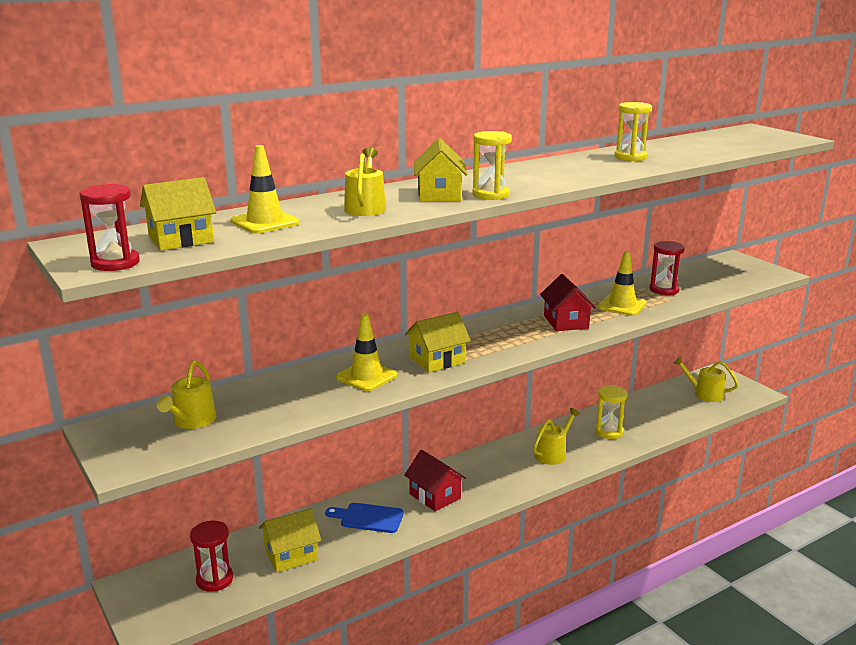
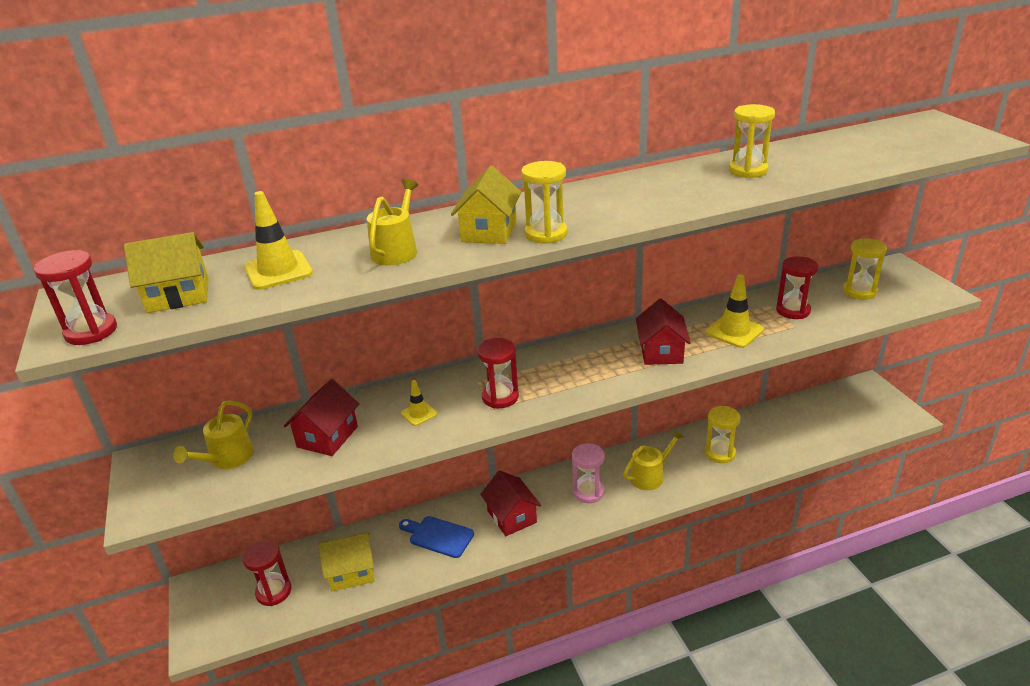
camera: 15 degrees right, 10 degrees up
yellow traffic cone [336,314,397,391] -> yellow traffic cone [401,380,437,426], size x0.58
yellow house [405,312,471,373] -> red hourglass [477,338,519,408]
yellow watering can [673,357,738,402] -> none
none -> red house [284,379,359,456]
none -> pink hourglass [572,444,605,503]
none -> yellow hourglass [843,238,887,300]

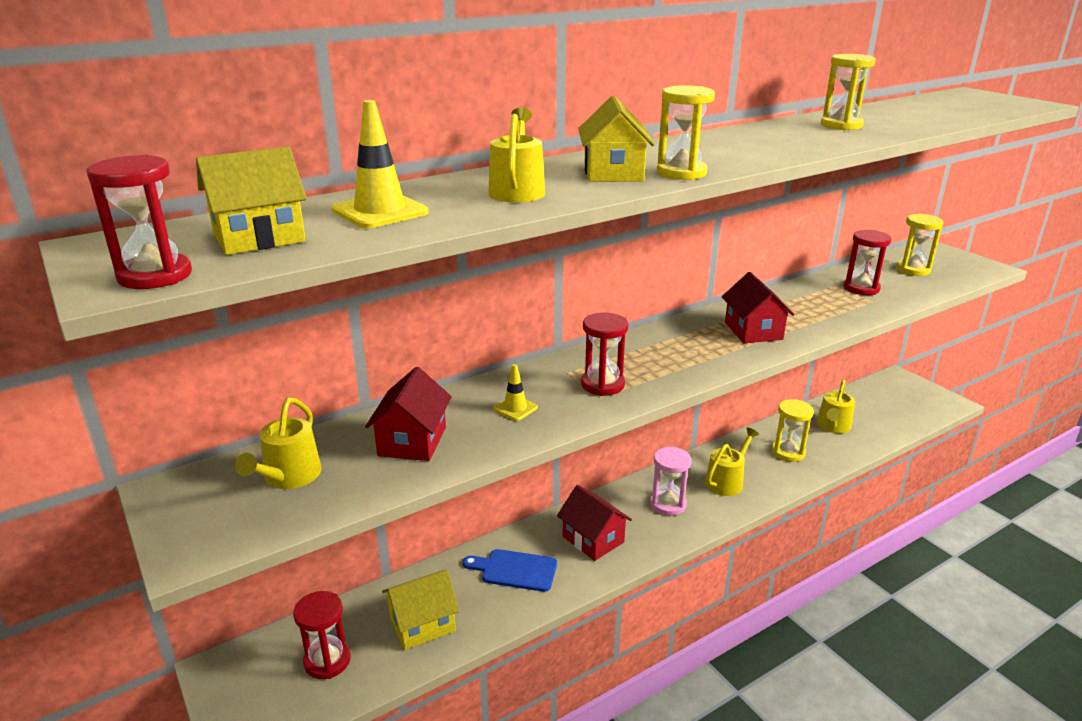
camera: 15 degrees left, 5 degrees down
yellow traffic cone [705,274,764,348] -> none
none -> yellow watering can [817,380,855,434]

